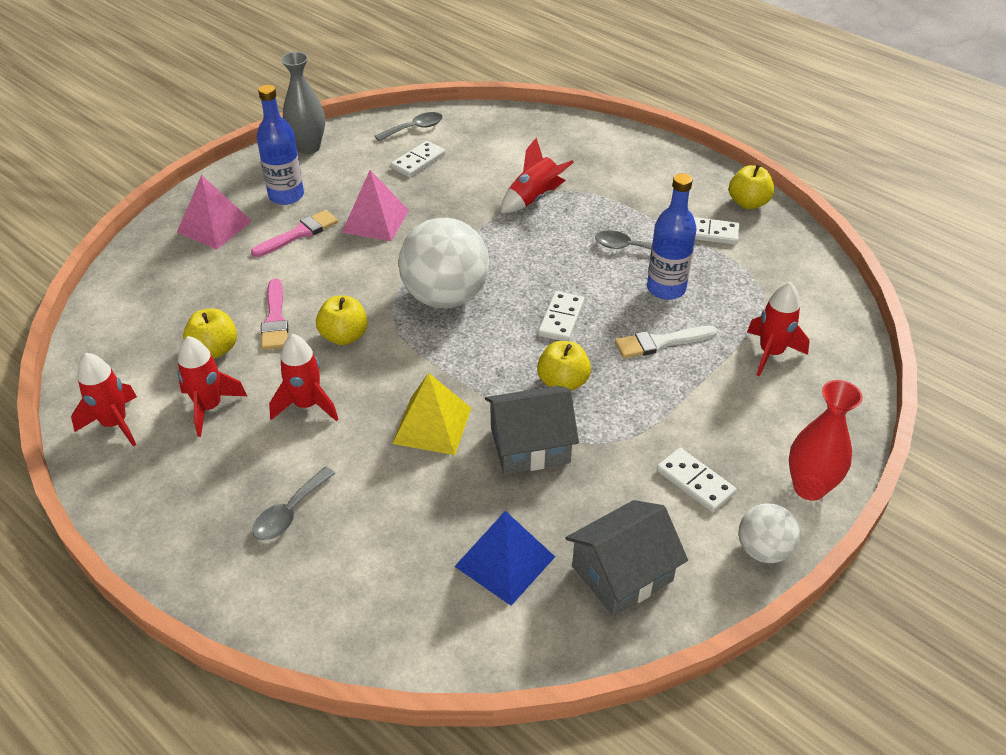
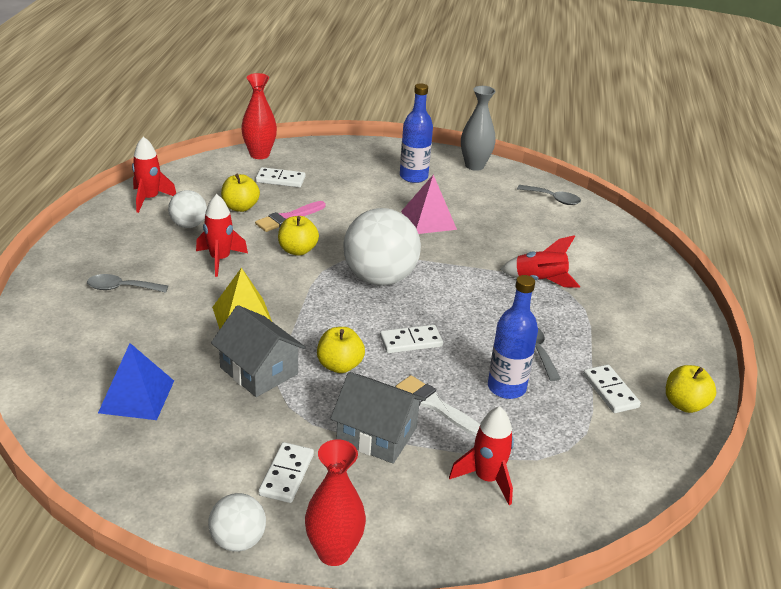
camera: 55 degrees right, 10 degrees down
pink pyramid [177,175,252,249] -> none
red rocket [177,336,247,437] -> white ball [168,190,207,228]
pink brush [251,210,338,257] -> none
white domino [391,141,445,177] -> white domino moved to [256,167,305,188]
grey house [565,500,688,616] -> grey house moved to [330,372,426,464]
none -> red vase [241,73,277,159]

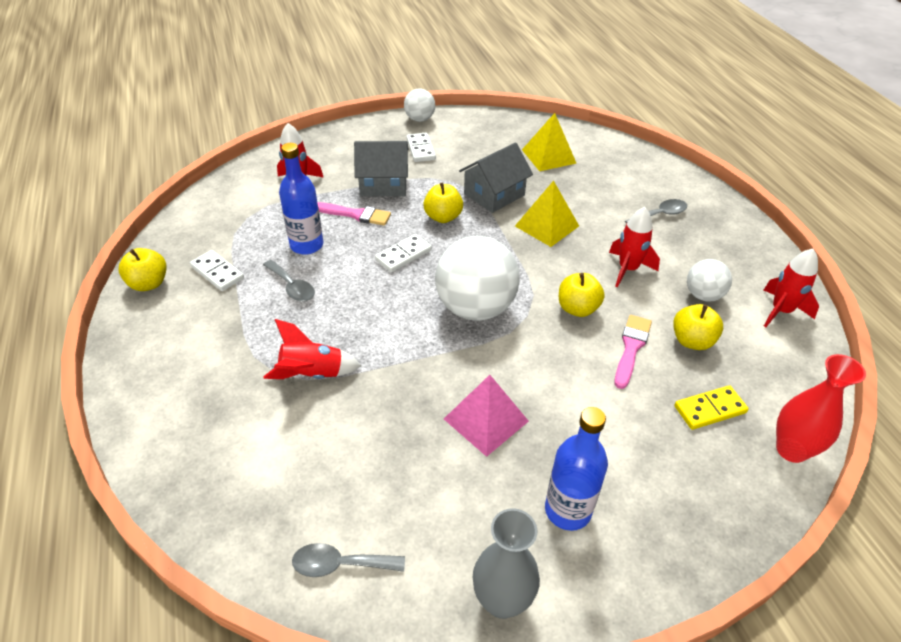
camera: 155 degrees right, 10 degrees up
blue pyramid [98,343,174,420] -> yellow pyramid [522,113,577,171]
grey house [211,305,306,397] -> grey house turned 60 degrees counterclockwise [459,142,533,213]
white domino [256,167,305,188] -> yellow domino [674,385,749,430]
red vase [305,440,366,566] -> none
white brush [396,375,480,436] -> pink brush [317,202,391,226]

